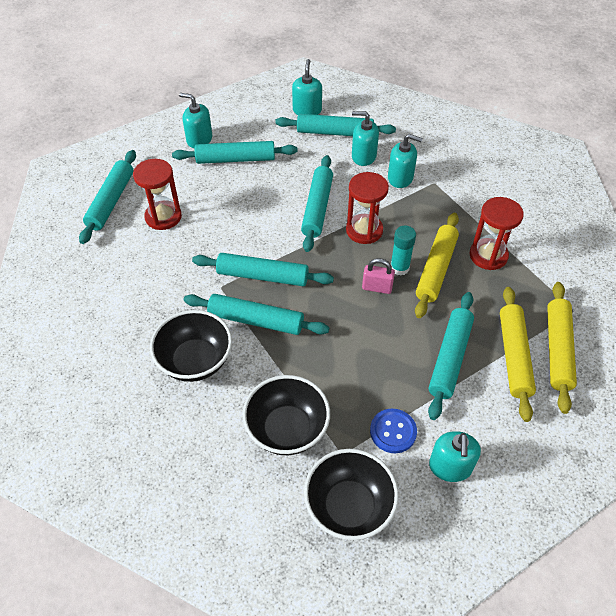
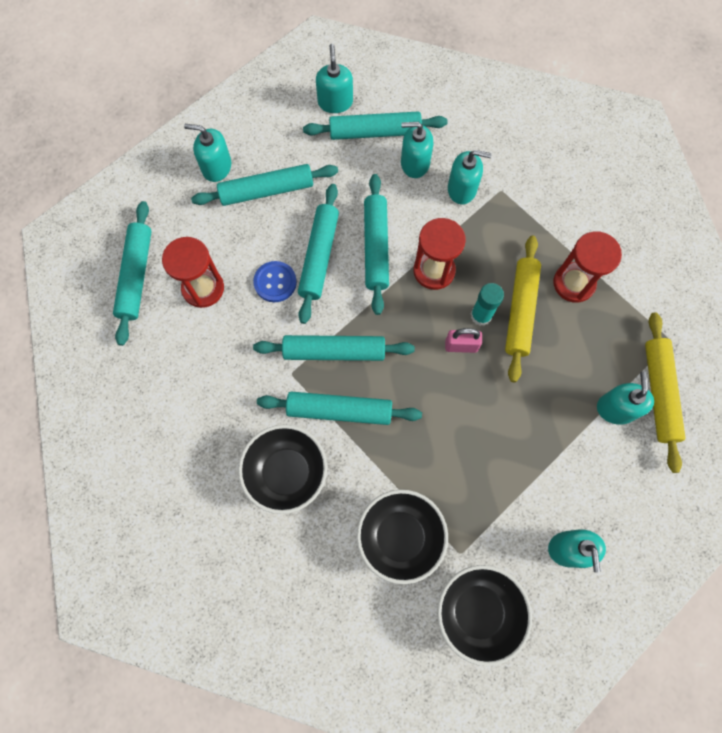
camera: 10 degrees left, 20 degrees up
blue button [370,409,417,453] -> blue button moved to [253,261,297,302]
turquoise rolling pin [428,292,474,420] -> turquoise rolling pin moved to [298,184,339,324]
yellow rolling pin [500,287,536,422] -> turquoise soap dispenser [597,371,654,425]

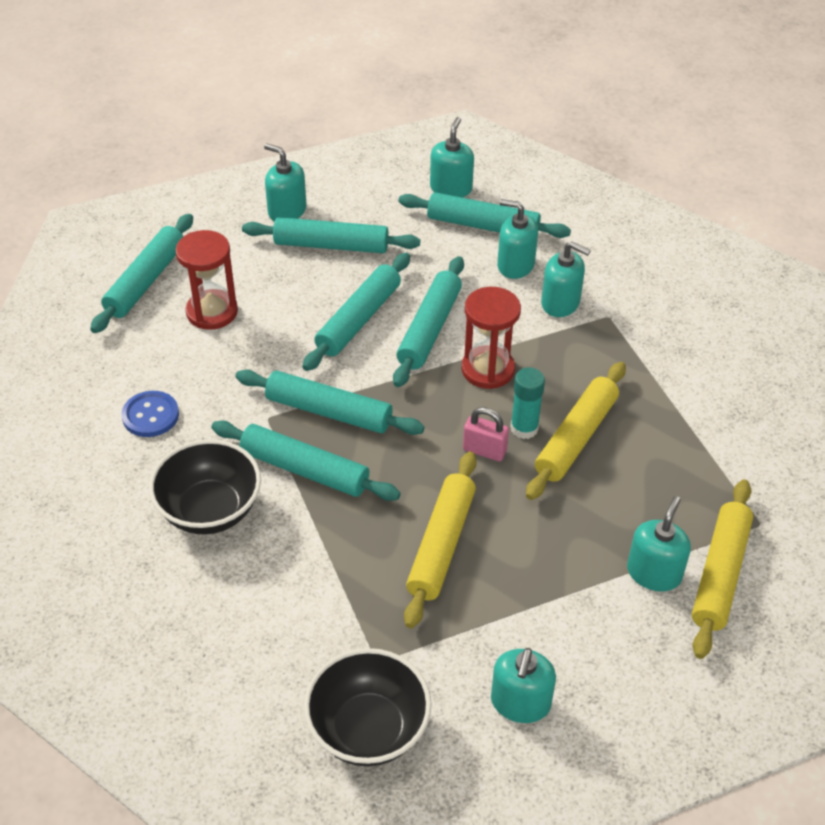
camera: 20 degrees right, 25 degrees down
blue button [253,261,297,302] -> blue button moved to [121,391,179,437]
black bowl [357,490,448,584] -> none
red hourglass [553,231,622,303] -> none
none -> yellow rolling pin [404,451,477,628]

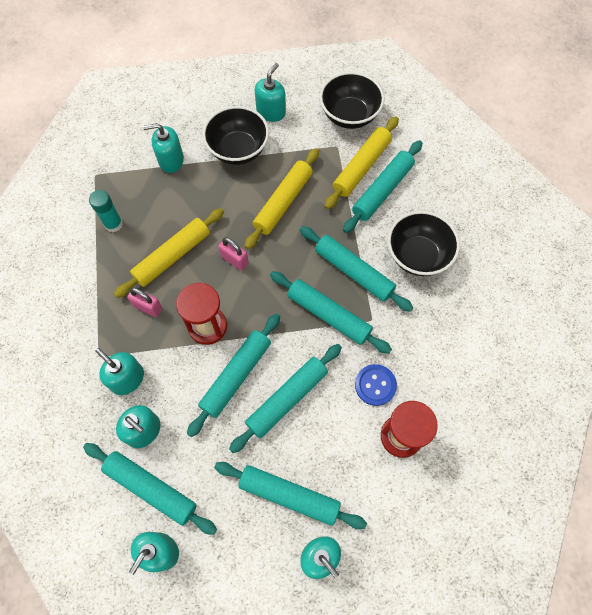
camera: 165 degrees left, 20 degrees up
turquoise rolling pin [91,214,193,333] -> turquoise rolling pin moved to [343,140,422,233]
blue button [121,391,179,437] -> blue button moved to [355,364,397,406]
turquoise glue stick [510,367,545,439] -> turquoise glue stick moved to [89,190,123,232]
turquoise soap dispenser [627,496,691,591] -> turquoise soap dispenser turned 45 degrees clockwise [143,123,184,173]
yellow rolling pin [692,479,753,659] -> yellow rolling pin moved to [324,117,399,209]
none -> pink padlock [127,287,162,317]
none -> black bowl [203,106,269,165]

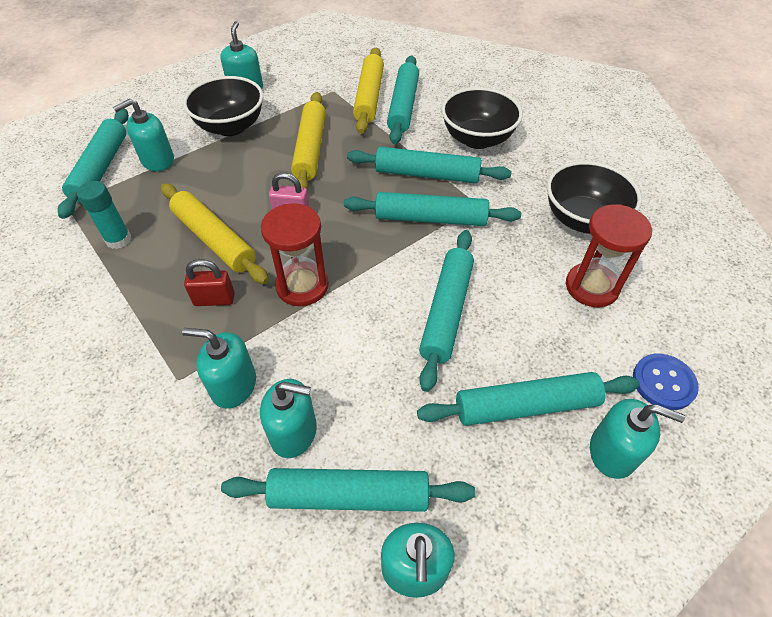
camera: 30 degrees left, 15 degrees down
yellow rolling pin [114,208,224,298] -> yellow rolling pin turned 60 degrees counterclockwise [161,183,269,284]
pink padlock [127,287,162,317] -> red padlock [184,259,235,306]
turquoise rolling pin [187,314,280,437] -> turquoise rolling pin moved to [58,109,129,219]
black bowl [320,72,385,129] -> black bowl moved to [547,161,642,234]
blue button [355,364,397,406] -> blue button moved to [633,354,699,410]

